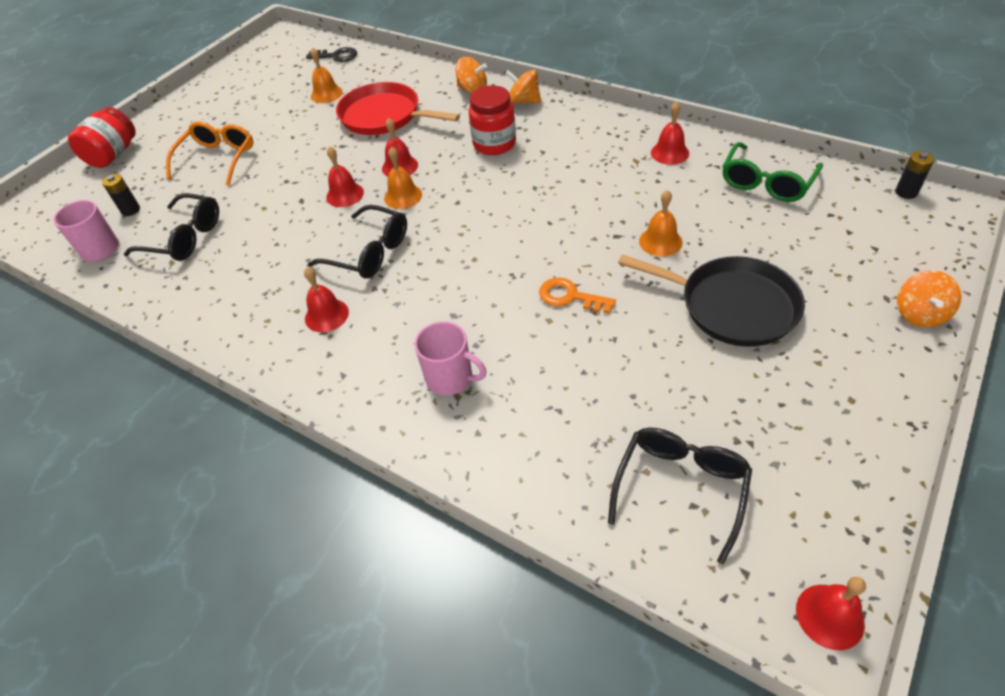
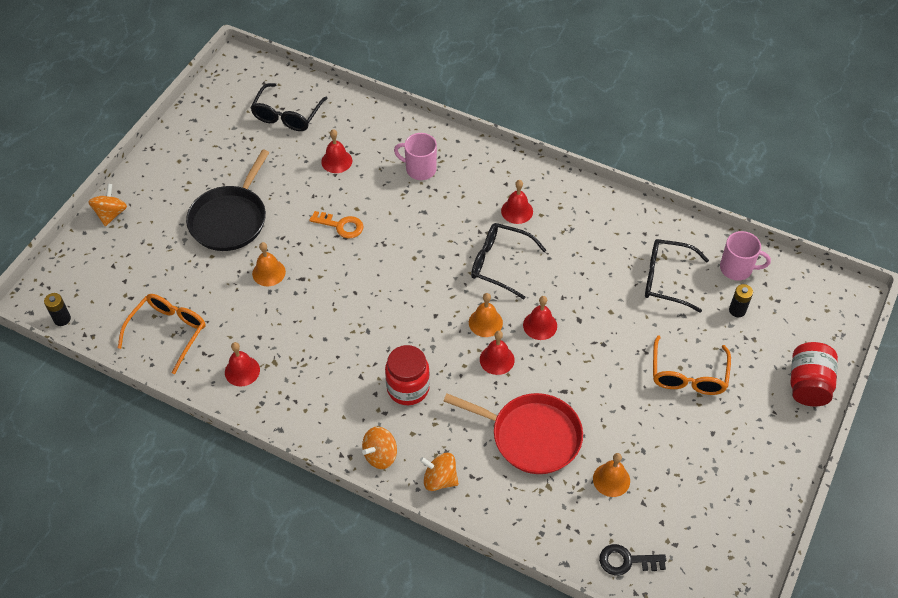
camera: 170 degrees right, 5 degrees up
orange spinning top [505,70,541,104] -> orange spinning top turned 120 degrees clockwise [362,427,397,469]
black pan [618,254,805,347] -> black pan turned 90 degrees counterclockwise [186,150,270,251]
green glasses [722,142,823,202] -> orange glasses [118,294,206,374]
red bell [796,577,866,650] -> red bell moved to [321,129,352,173]

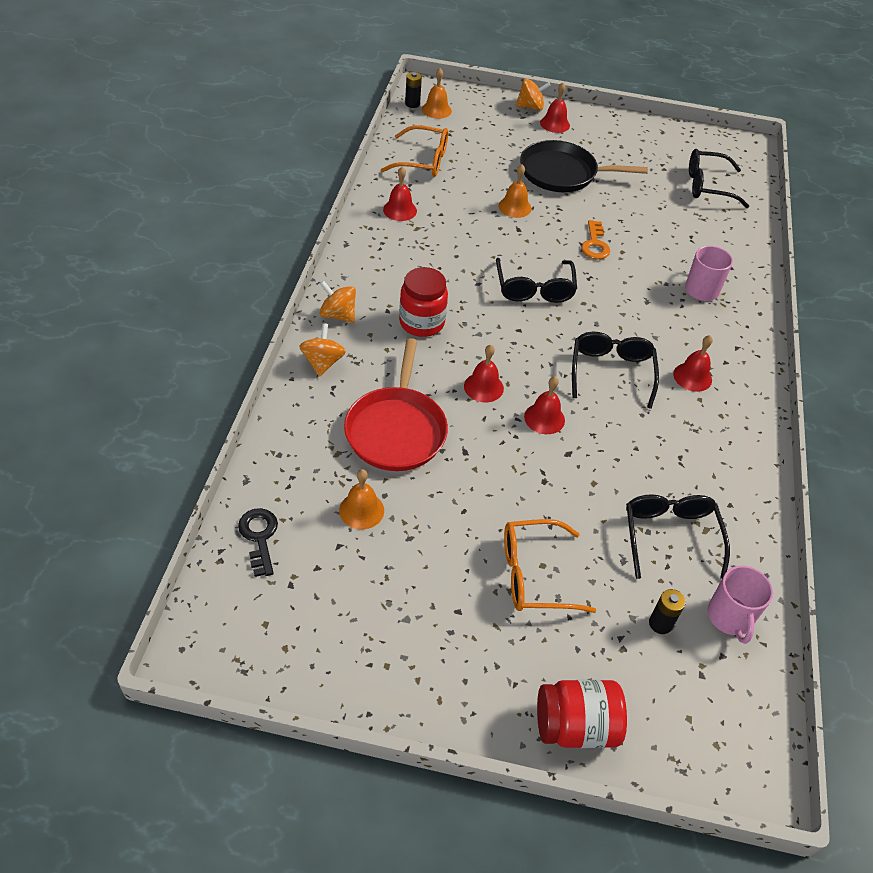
camera: 70 degrees right, 5 degrees down
red bell [321,129,352,173] -> red bell moved to [540,82,570,133]
orange bell [469,293,503,337] -> orange bell moved to [422,68,452,119]
none -> black glasses [496,258,577,303]

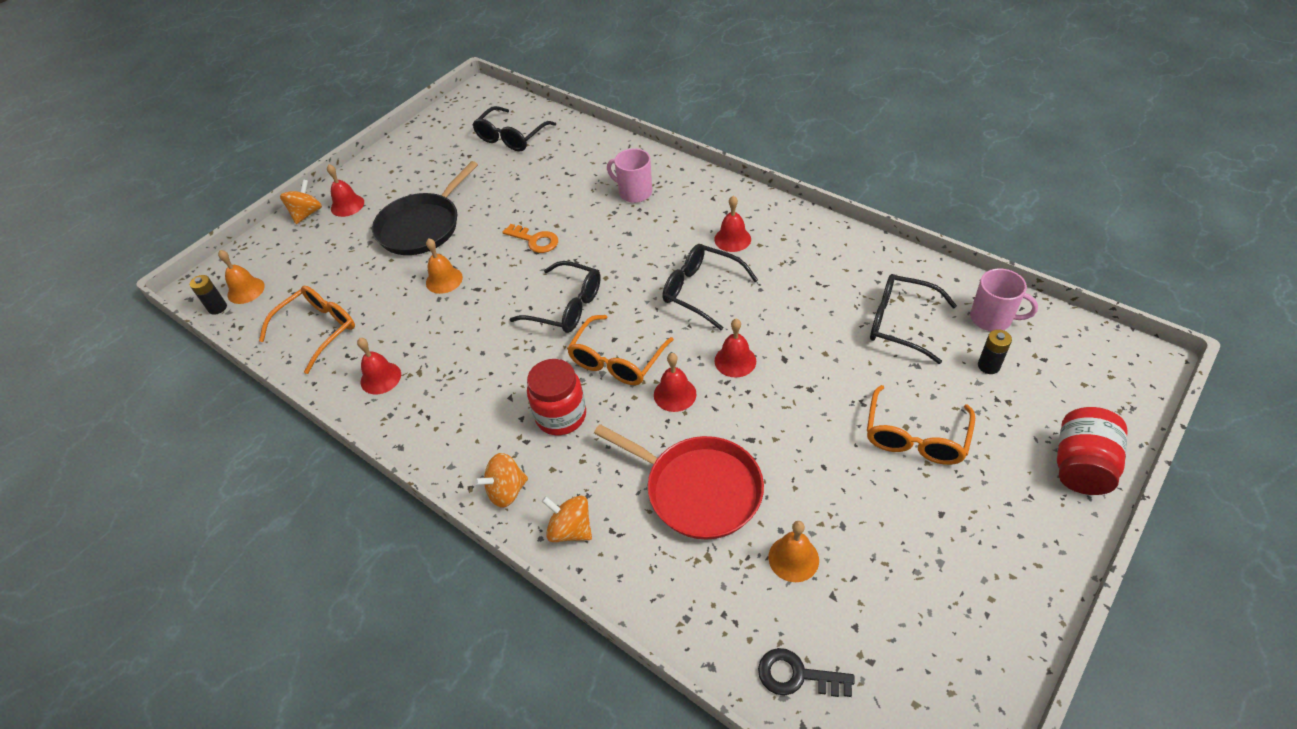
camera: 55 degrees left, 0 degrees up
none -> orange glasses [567,315,674,385]

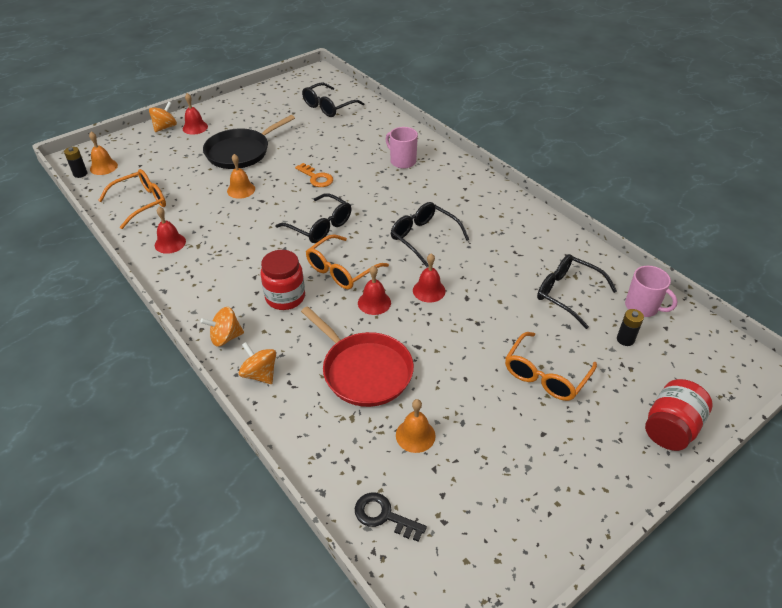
camera: 10 degrees right, 5 degrees down
red bell [714,196,751,252] -> none

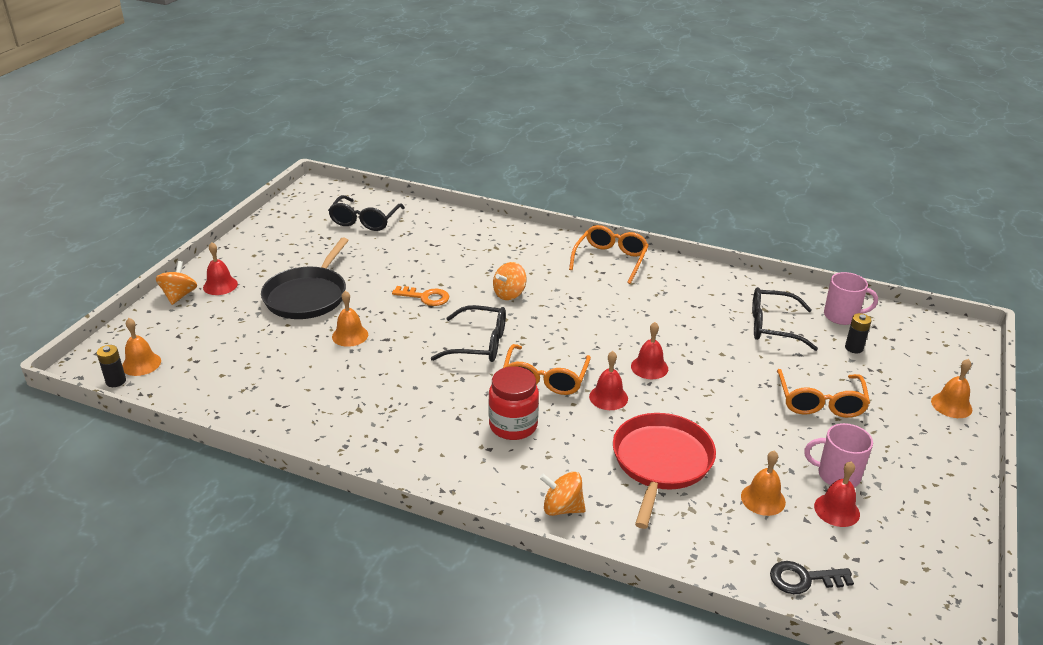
camera: 30 degrees left, 10 degrees down
orange glasses [98,169,166,229] -> orange glasses moved to [569,225,649,284]
red bell [155,207,186,254] -> red bell moved to [814,461,860,527]
orange spinning top [200,307,244,347] -> orange spinning top moved to [493,262,527,300]
red pan [301,306,414,407] -> red pan turned 90 degrees counterclockwise [613,413,716,529]
pink mug [385,127,418,169] -> pink mug moved to [804,423,873,487]
black glasses [390,202,469,267] -> none
red jar [645,379,713,451] -> orange bell [931,359,972,418]

